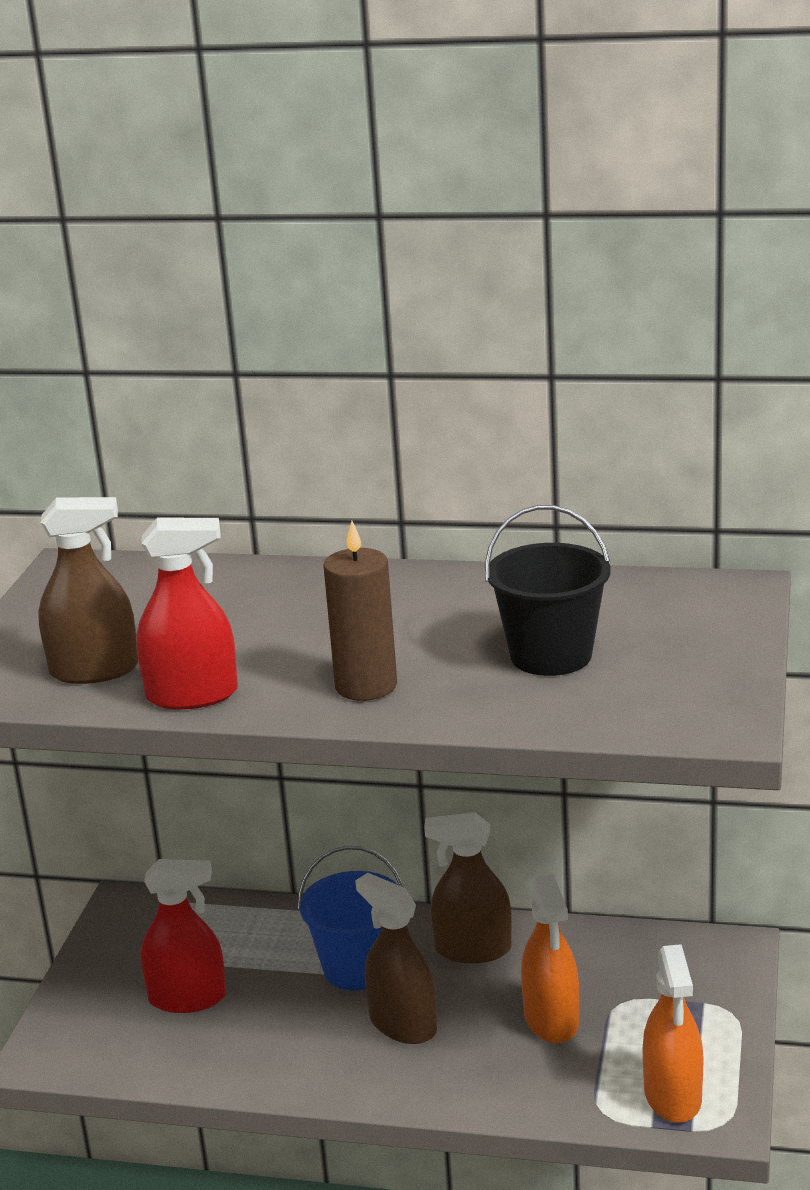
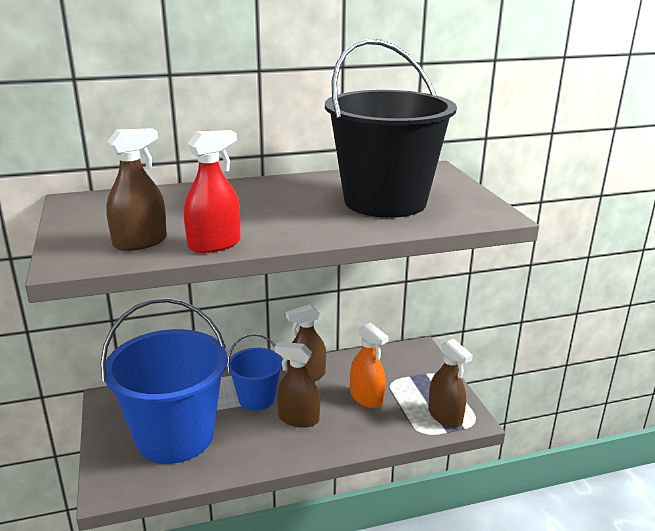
camera: 30 degrees left, 0 degrees up
red spray bottle [140,859,226,1013] -> blue bucket [100,298,228,464]
brown candle [323,521,397,701] -> none
black bucket [485,505,611,676] -> black bucket [325,39,457,218], size x1.94
orange spray bottle [643,944,704,1123] -> brown spray bottle [428,339,473,428]

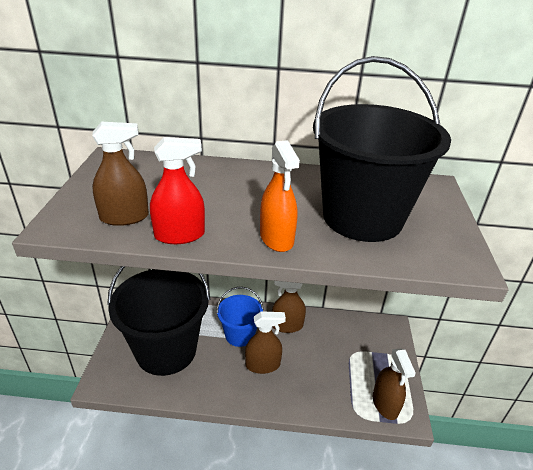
camera: 20 degrees right, 10 degrees up
blue bucket [100,298,228,464] -> black bucket [107,266,210,376]
brown spray bottle [275,342,320,428] -> brown spray bottle turned 135 degrees clockwise [245,311,286,374]
orange spray bottle [350,322,389,408] -> orange spray bottle moved to [260,140,300,252]

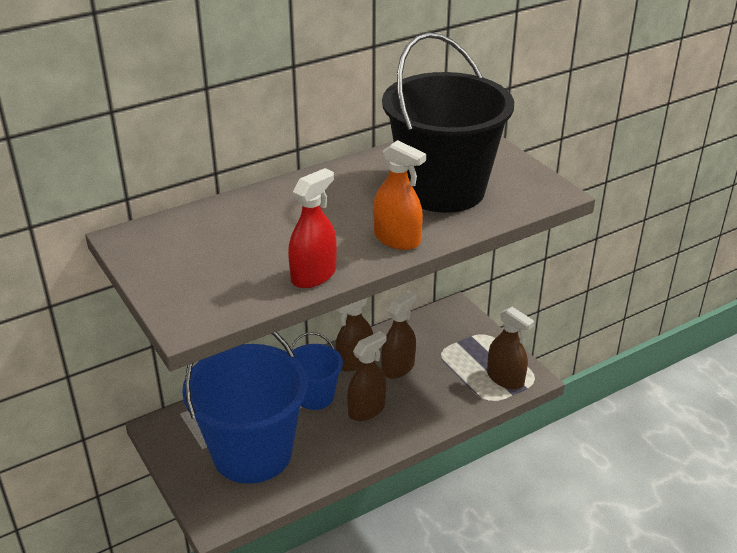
camera: 35 degrees left, 0 degrees up
brown spray bottle [92,122,149,226] -> brown spray bottle moved to [381,291,417,379]
black bucket [107,266,210,376] -> blue bucket [182,332,308,484]

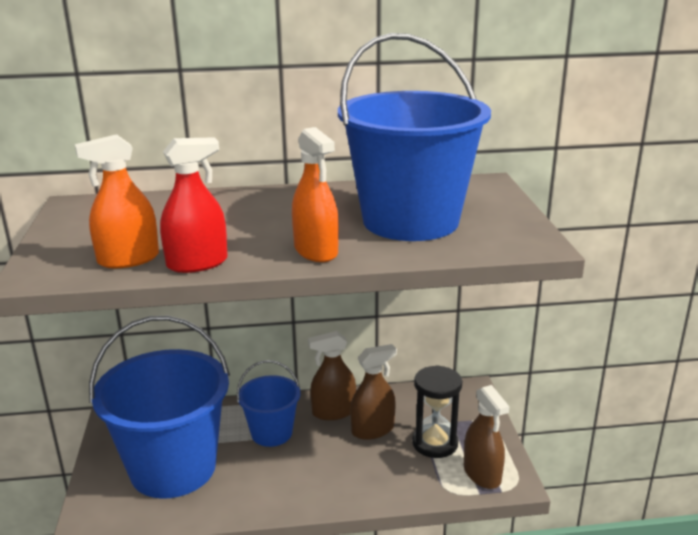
camera: 25 degrees right, 10 degrees down
brown spray bottle [347,331,386,421] -> none
black bucket [382,32,514,213] -> blue bucket [338,33,491,241]
none -> orange spray bottle [75,134,159,268]
none -> black hourglass [412,365,462,458]

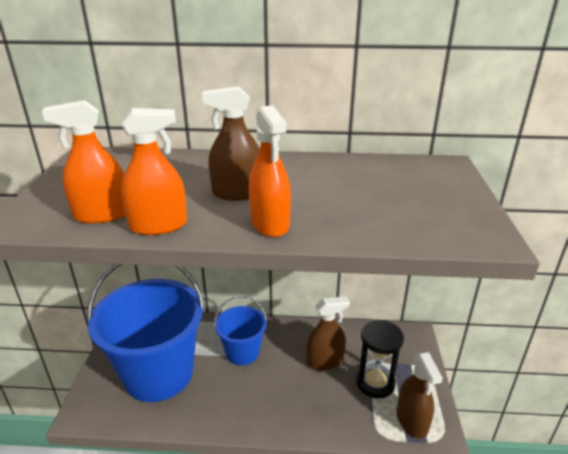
camera: 10 degrees right, 5 degrees up
red spray bottle [160,137,228,273] -> orange spray bottle [121,108,187,235]
brown spray bottle [308,331,356,420] -> brown spray bottle moved to [202,86,260,201]
blue bucket [338,33,491,241] -> none

